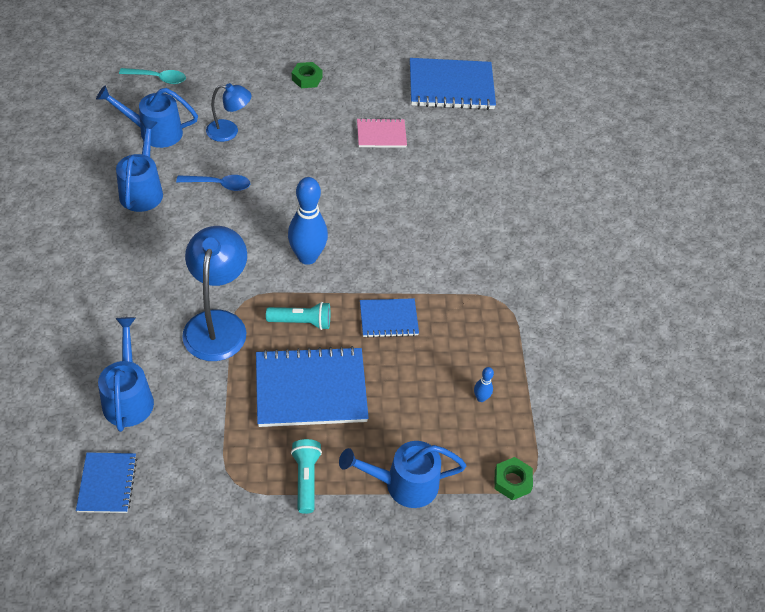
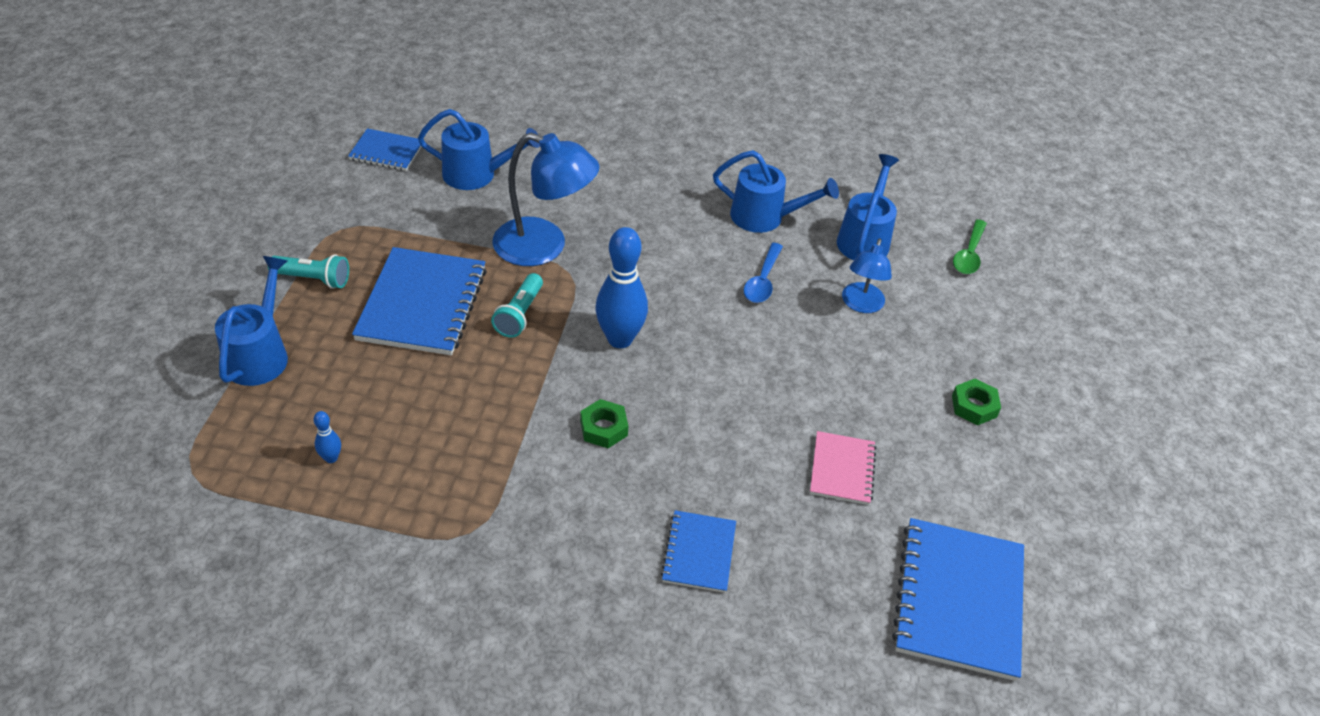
camera: 105 degrees right, 5 degrees down
turquoise spoon [119,68,186,84] -> green spoon [953,219,987,274]
blue notebook [360,298,419,338] -> blue notebook moved to [661,510,736,593]
green nut [494,457,533,500] -> green nut moved to [580,399,628,448]

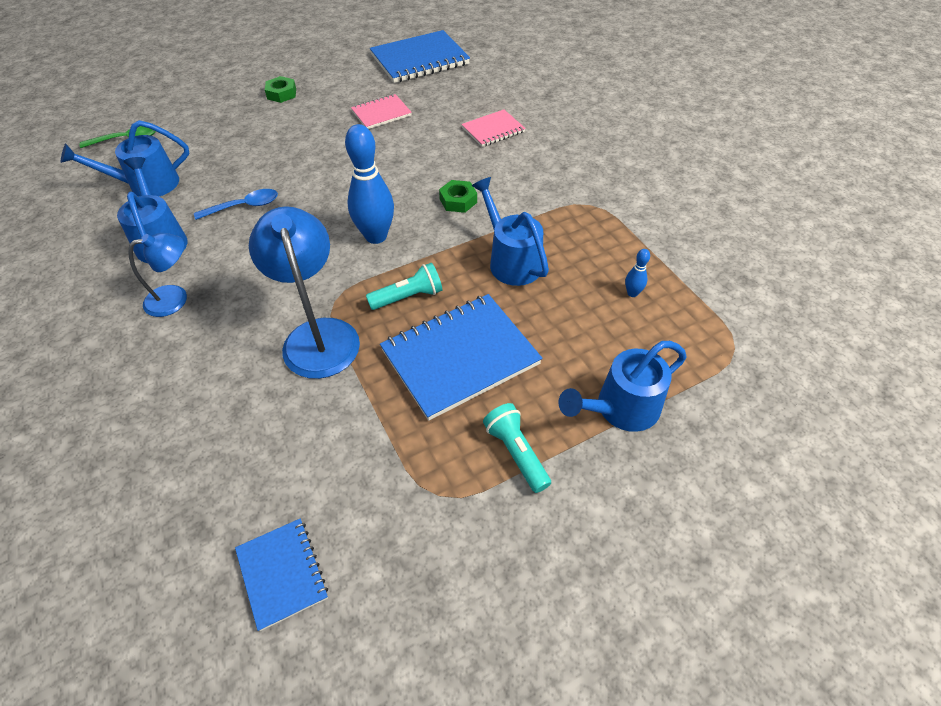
camera: 125 degrees left, 5 degrees up
blue watering can [418,109,540,190] -> blue watering can moved to [472,177,549,286]
blue notebook [661,510,736,593] -> pink notebook [461,110,526,147]
blue lamp [842,239,892,313] -> blue lamp moved to [128,233,187,317]

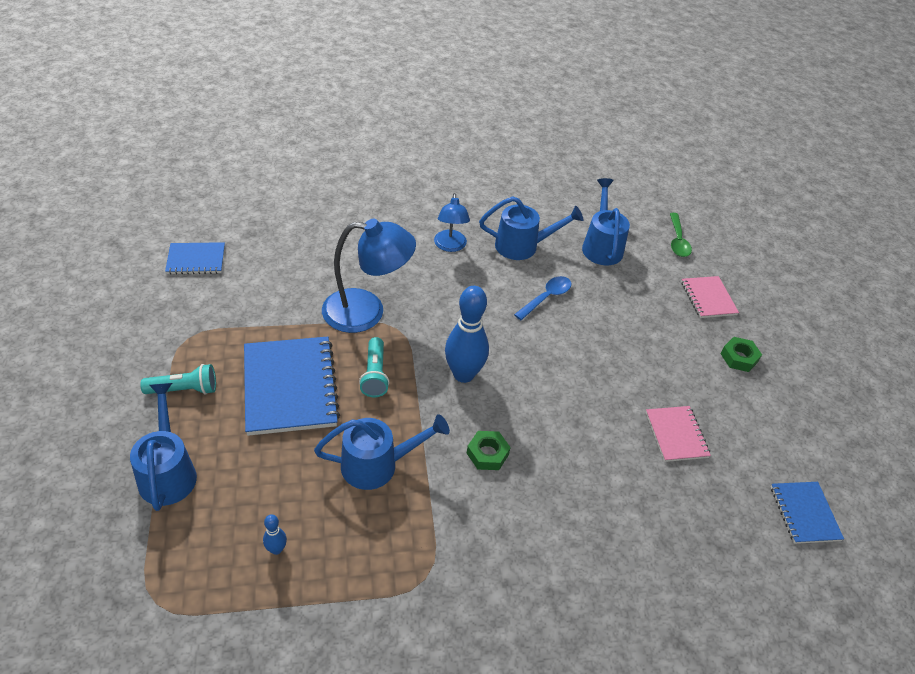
camera: 105 degrees right, 5 degrees down
blue spoon [194,189,278,220] -> blue spoon turned 135 degrees counterclockwise [514,276,571,320]
blue notebook [370,30,470,83] -> blue notebook [771,482,844,544], size x0.55
pink notebook [461,110,526,147] -> pink notebook moved to [681,276,739,318]

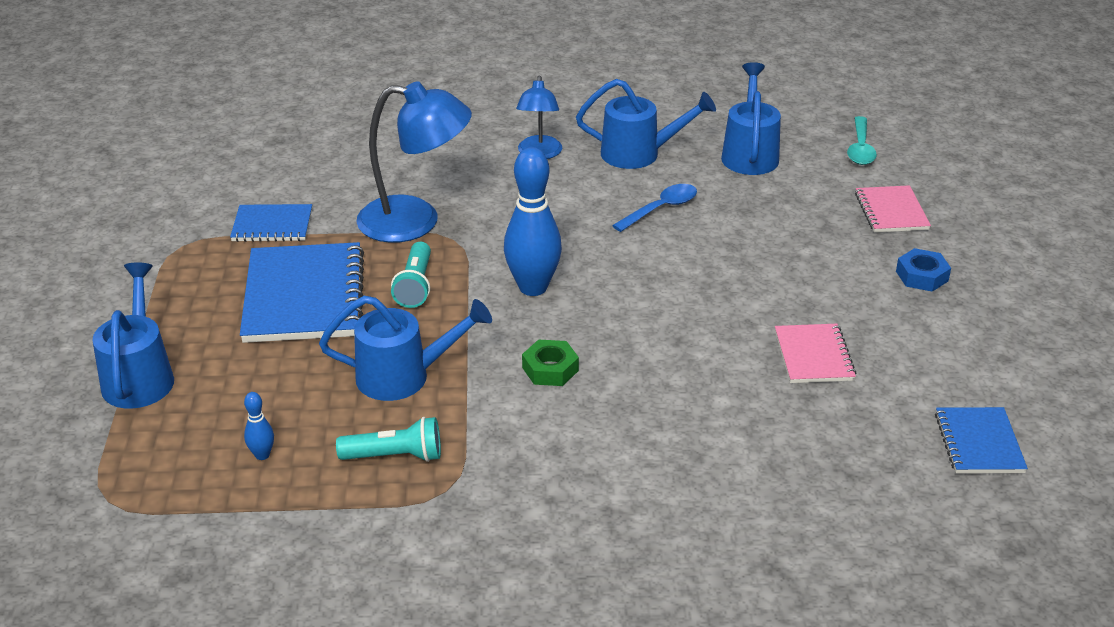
camera: 10 degrees right, 10 degrees down
turquoise flashlight [140,364,216,395] -> turquoise flashlight moved to [336,417,441,462]
blue notebook [165,242,225,275] -> blue notebook moved to [230,204,312,242]
green spoon [670,213,692,257] -> turquoise spoon [847,116,877,165]
green nut [721,337,762,372] -> blue nut [896,248,951,292]

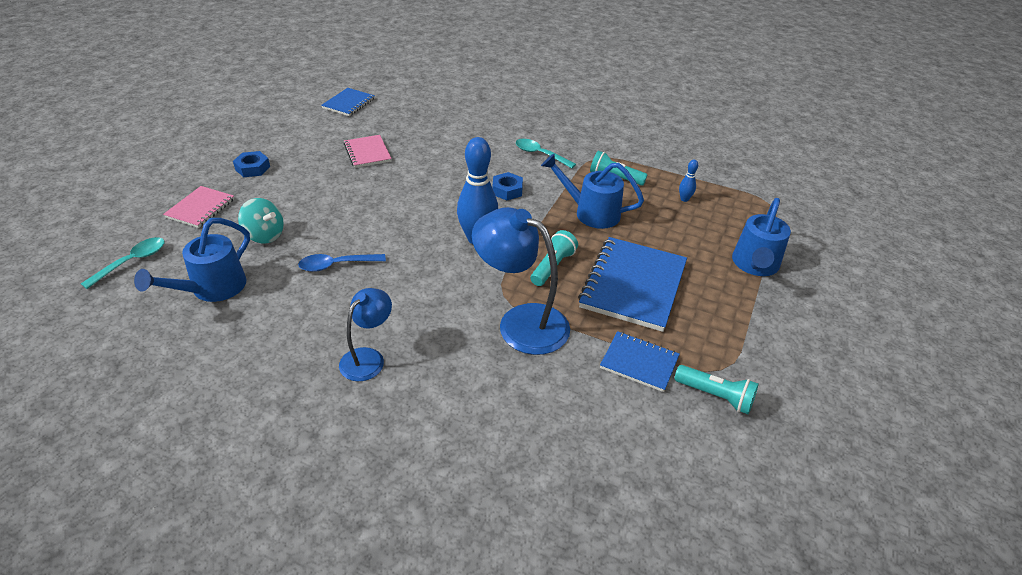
camera: 155 degrees left, 5 degrees up
green nut [522,340,579,386] -> blue nut [492,172,523,200]
blue watering can [576,79,716,169] -> none
pink notebook [775,324,856,383] -> pink notebook turned 45 degrees counterclockwise [344,135,392,168]
none -> turquoise spinning top [238,198,284,243]
none -> turquoise spoon [516,139,576,168]
none -> turquoise flashlight [674,365,759,414]

